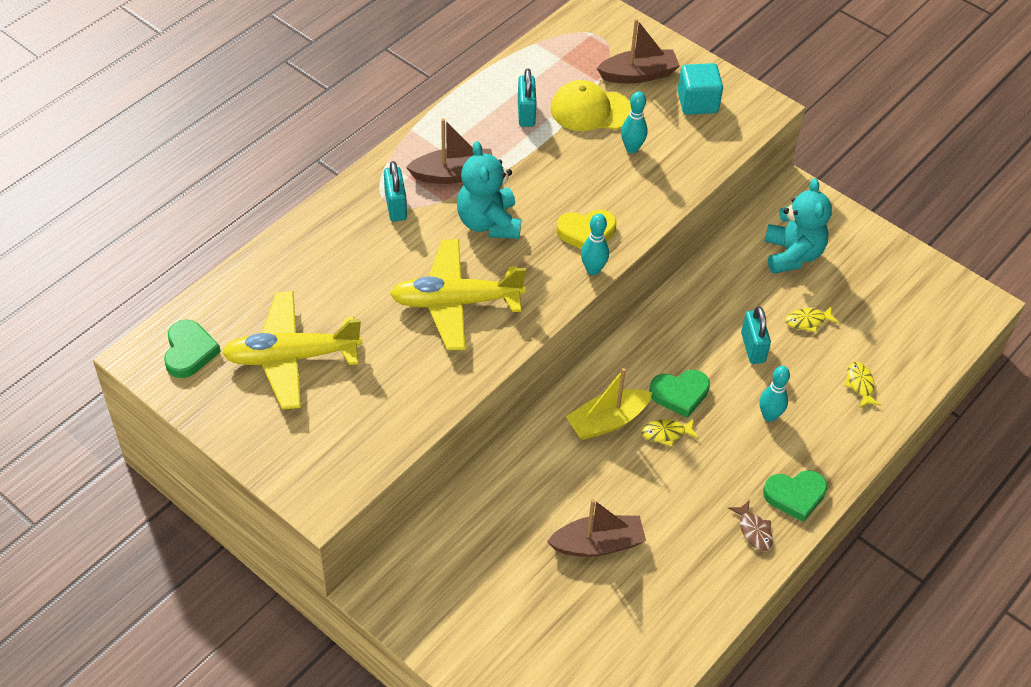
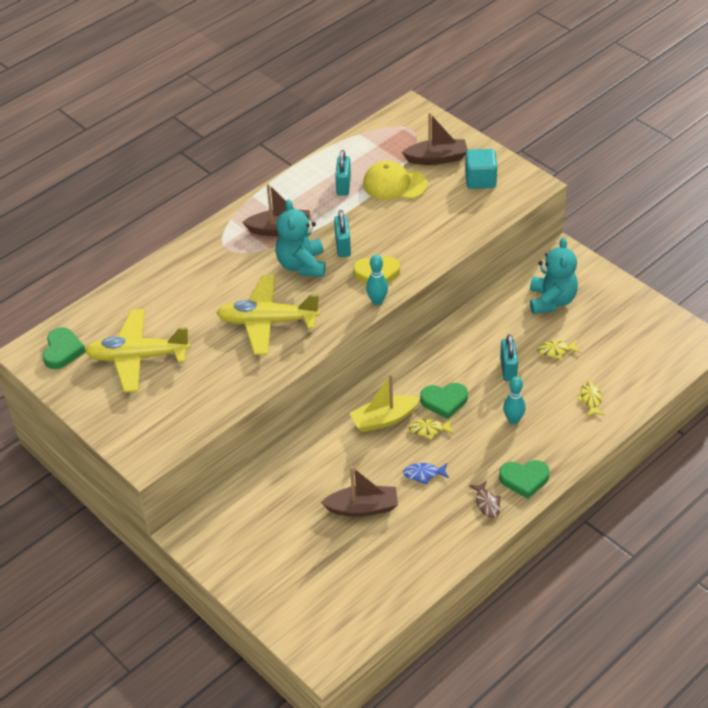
camera: 10 degrees right, 5 degrees down
turquoise padlock [384,161,407,221] -> turquoise padlock moved to [334,210,351,257]
turquoise bowling pin [621,91,647,153] -> none
none -> blue fish [403,463,449,484]

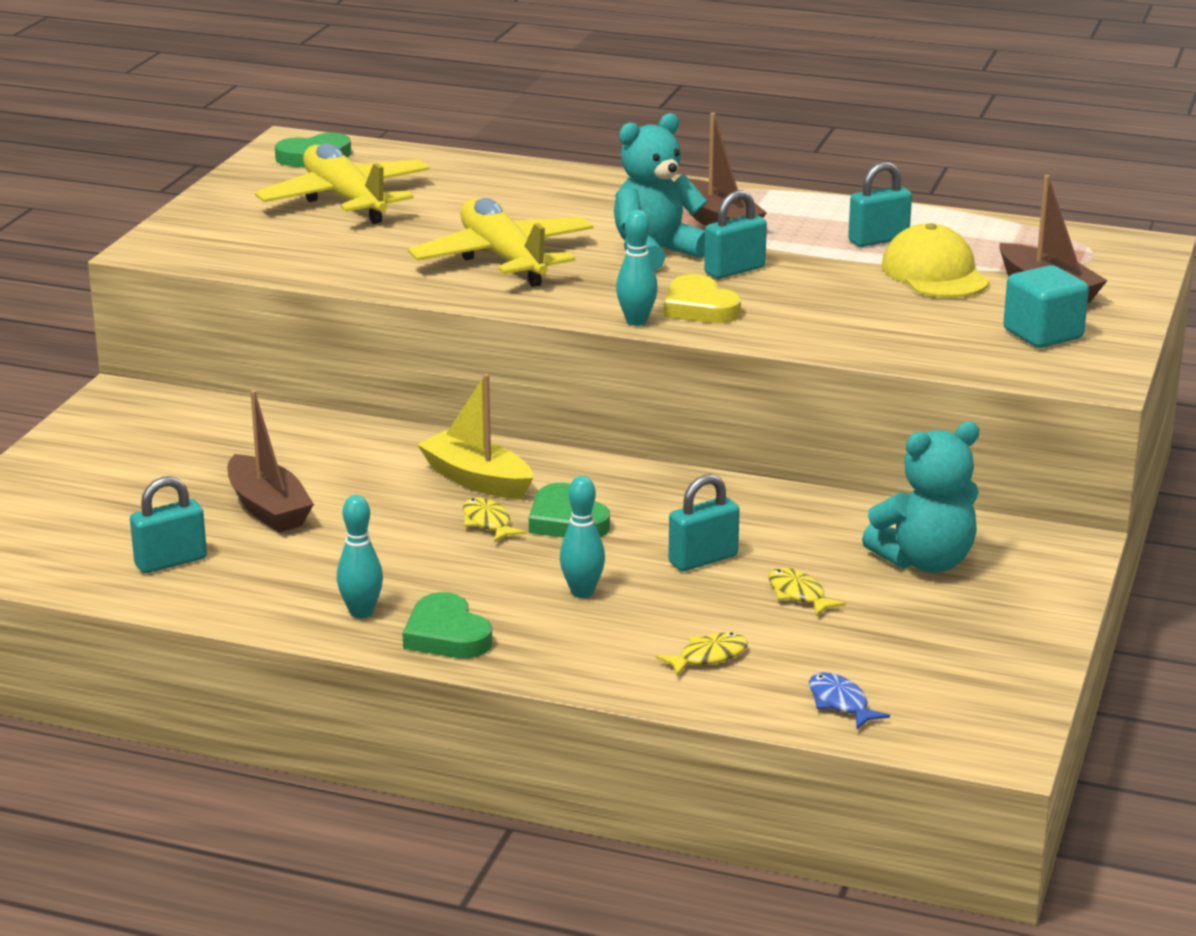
camera: 60 degrees right, 20 degrees down
blue fish [403,463,449,484] -> blue fish moved to [809,672,890,729]
brown fish [469,480,501,518] -> turquoise bowling pin [337,495,383,619]
none -> turquoise padlock [130,476,207,573]

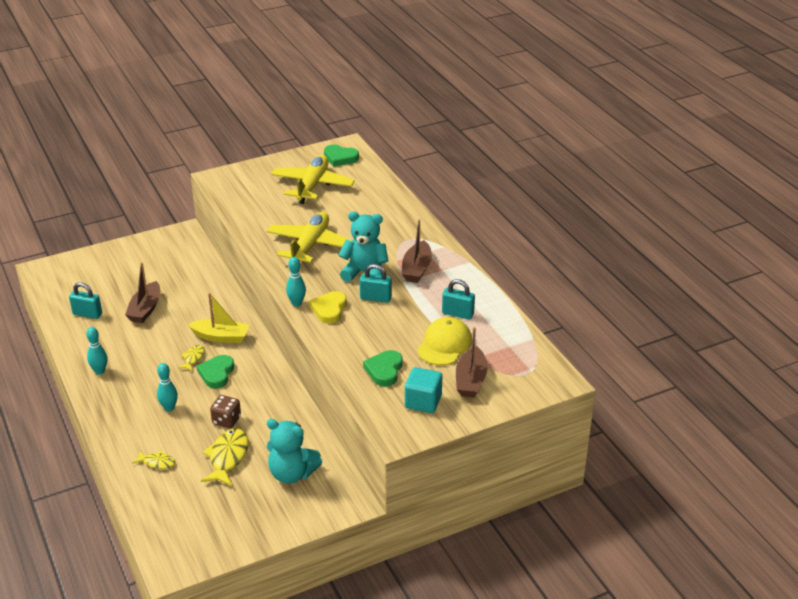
camera: 45 degrees right, 10 degrees up
green heart [403,592,493,658] -> green heart moved to [363,350,403,386]
yellow boat [417,374,533,499] -> yellow boat turned 105 degrees clockwise [188,292,250,343]
turquoise padlock [668,474,740,571] -> brown dice [210,395,241,428]
yellow fish [768,568,846,616] -> yellow fish [201,428,249,486], size x1.80
blue fish [809,672,890,729] -> none

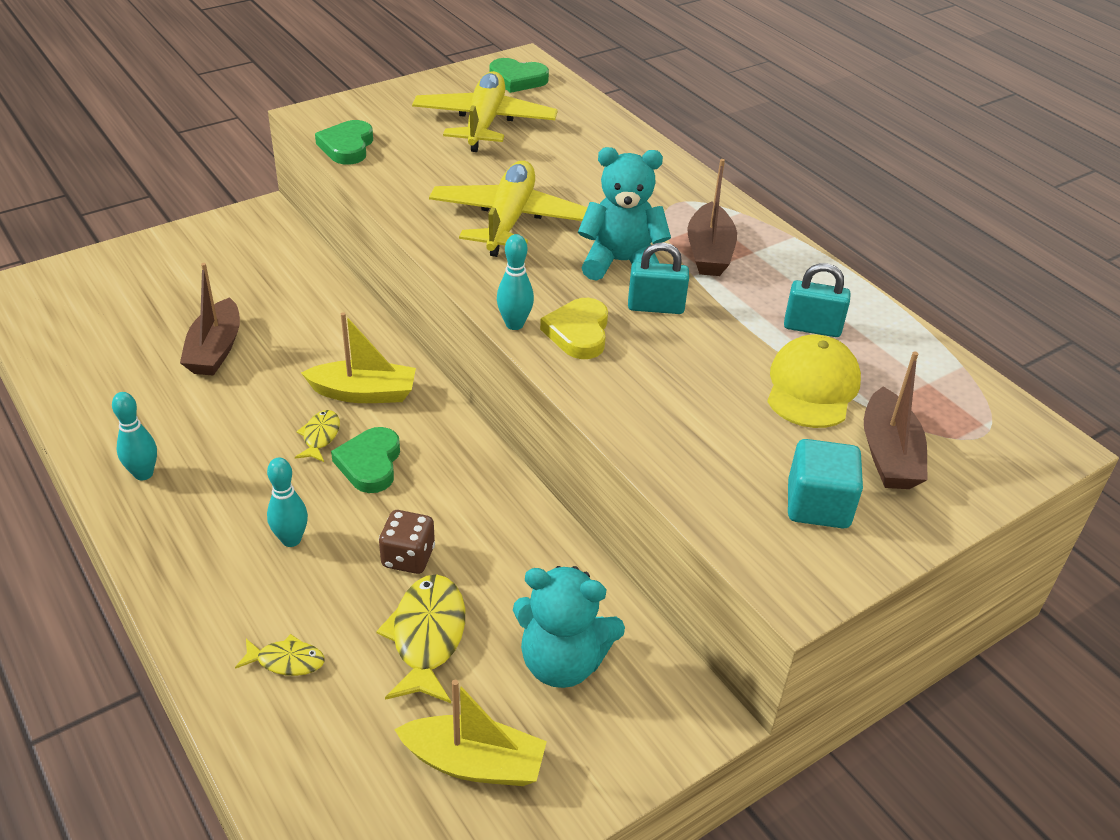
camera: 10 degrees left, 5 degrees up
turquoise padlock [69,282,102,319] -> none
green heart [363,350,403,386] -> green heart moved to [315,120,373,165]
none -> yellow boat [394,680,547,786]

